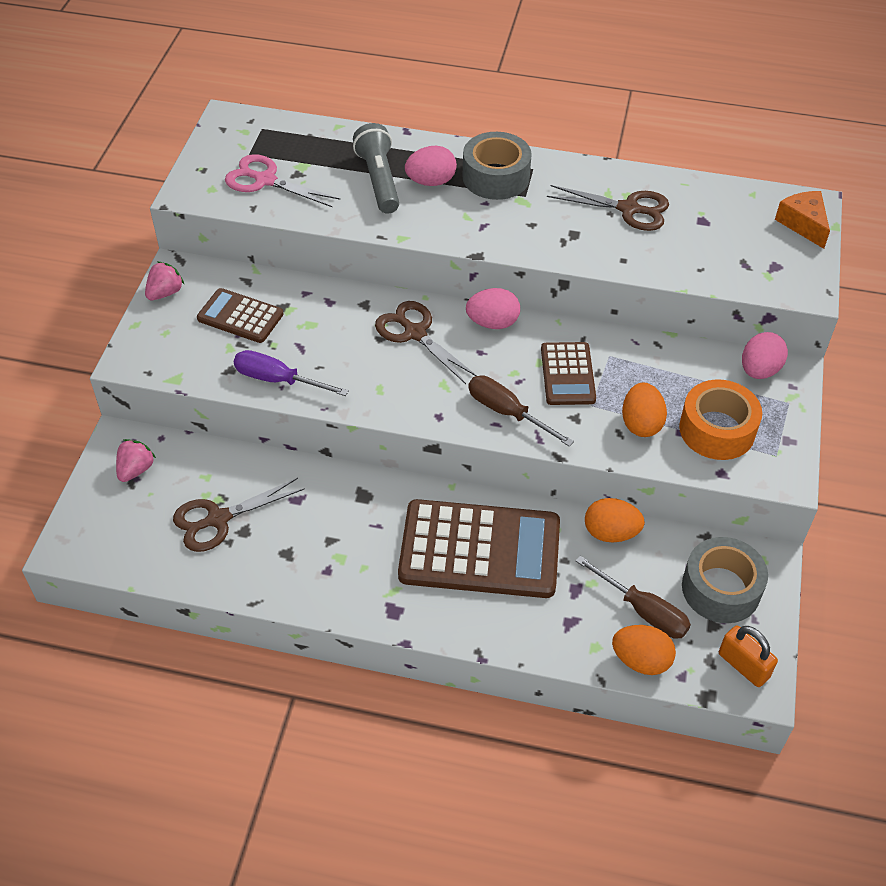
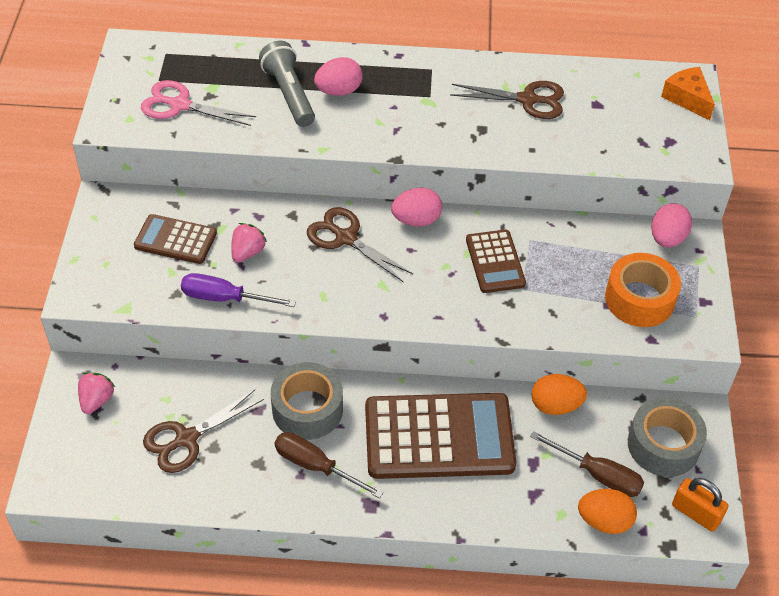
camera: 10 degrees left, 0 degrees up
pink strawberry [145,262,185,300] -> pink strawberry moved to [231,223,267,262]
grey tape [462,132,532,200] -> grey tape moved to [271,362,343,440]
brown screwdriver [468,375,574,447] -> brown screwdriver moved to [275,432,384,498]
orange egg [622,383,667,437] -> none

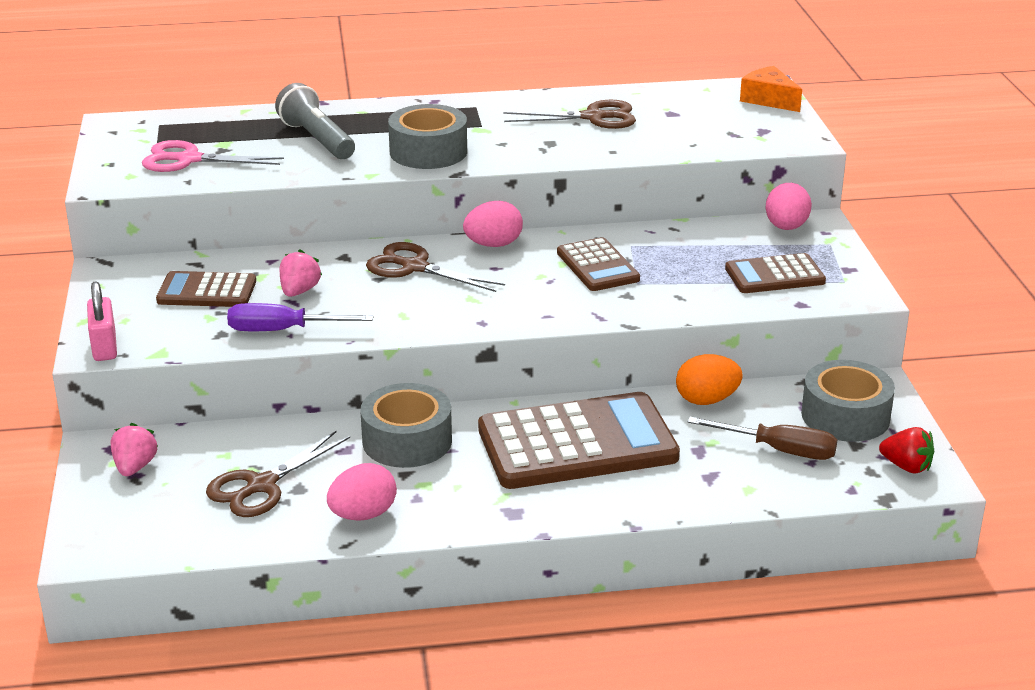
camera: 10 degrees left, 20 degrees down
brown screwdriver [275,432,384,498] -> none
pink egg [314,57,363,96] -> pink egg moved to [327,463,397,521]
orange egg [578,489,637,534] -> none
orange tape [605,253,681,327] -> brown calculator [725,253,826,293]
orange padlock [672,478,729,532] -> red strawberry [879,427,934,474]
none -> pink padlock [87,282,117,361]
none -> grey tape [388,104,467,169]

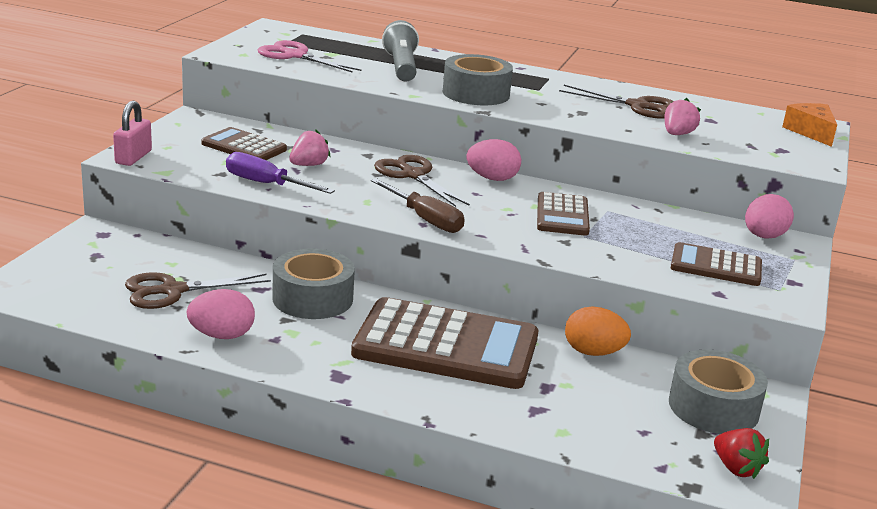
camera: 25 degrees right, 5 degrees down
pink strawberry [111,423,158,476] -> pink strawberry moved to [664,98,701,135]
brown screwdriver [688,417,837,460] -> brown screwdriver moved to [371,178,465,233]

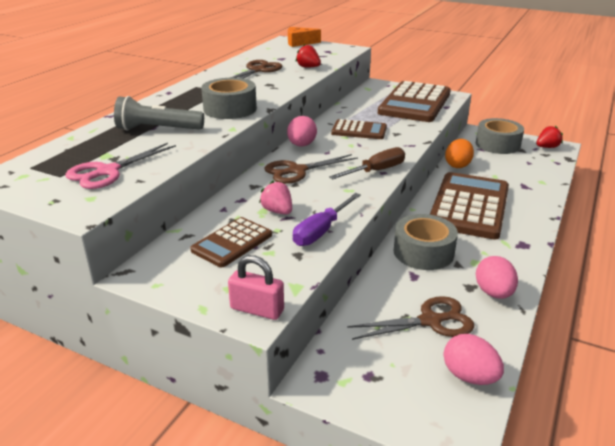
camera: 80 degrees left, 5 degrees up
brown scissors [125,272,271,309] -> brown scissors turned 90 degrees counterclockwise [347,296,474,340]
pink strawberry [664,98,701,135] -> red strawberry [296,44,321,68]
brown calculator [671,242,762,286] -> brown calculator [378,81,451,122], size x1.87
pink egg [745,194,794,238] -> pink egg moved to [444,334,504,385]

